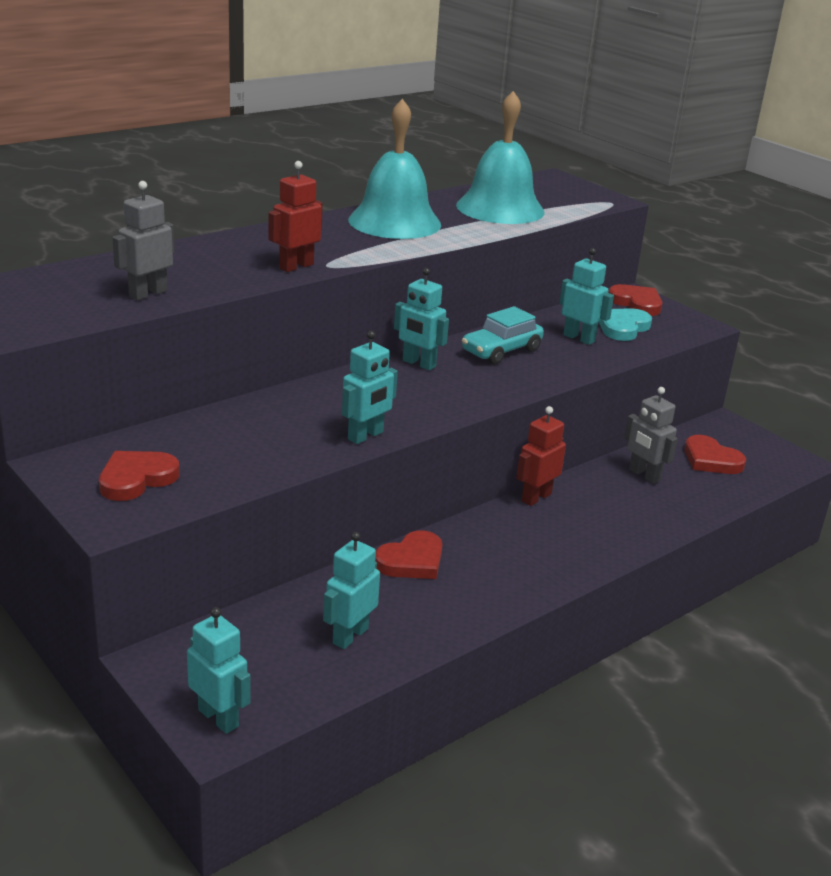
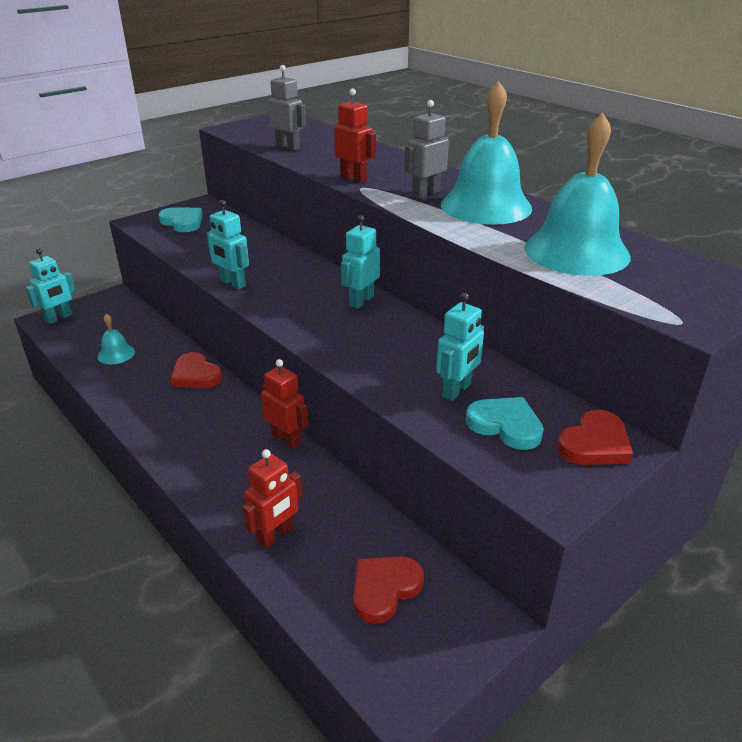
camera: 90 degrees right, 5 degrees up
red heart [99,451,180,501] -> turquoise heart [159,207,203,232]
turquoise robot [323,532,380,649] -> turquoise bell [98,314,135,364]
turquoise car [462,306,544,364] -> none
grey robot [624,387,678,484] -> grey robot moved to [404,100,449,199]
none -> red robot [242,449,302,549]

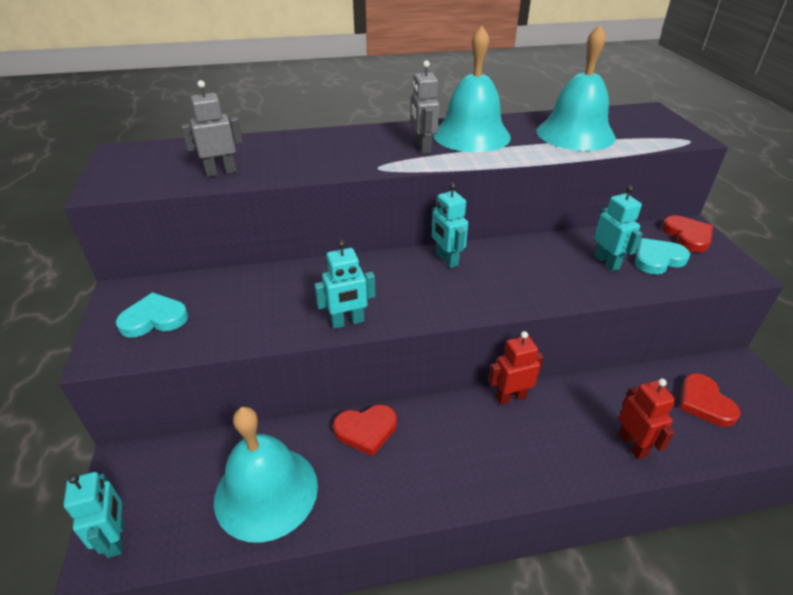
camera: 60 degrees left, 5 degrees up
turquoise bell [98,314,135,364] -> turquoise bell [214,407,318,543], size x2.20
red robot [334,88,376,183] -> none

